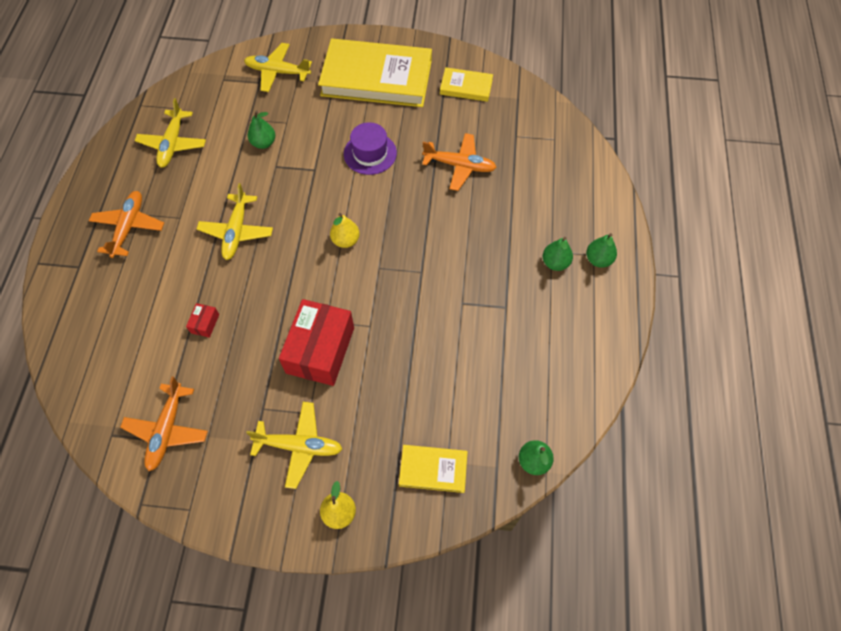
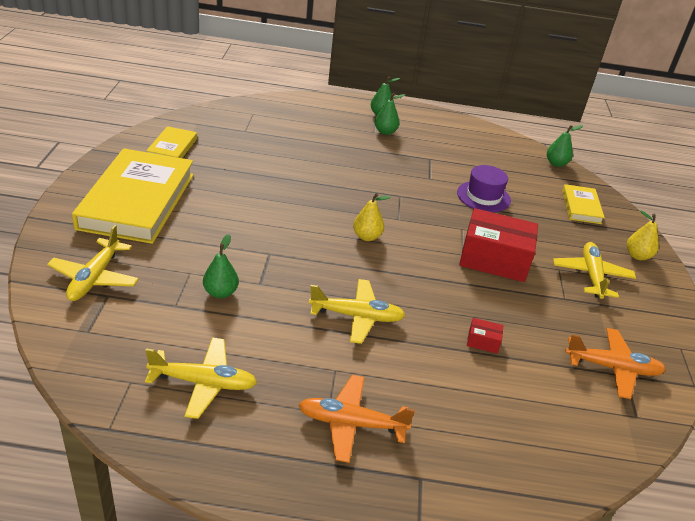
camera: 95 degrees left, 25 degrees down
purple hat [344,122,397,175] -> purple hat moved to [457,165,511,212]
orange plane [422,133,497,191] -> none

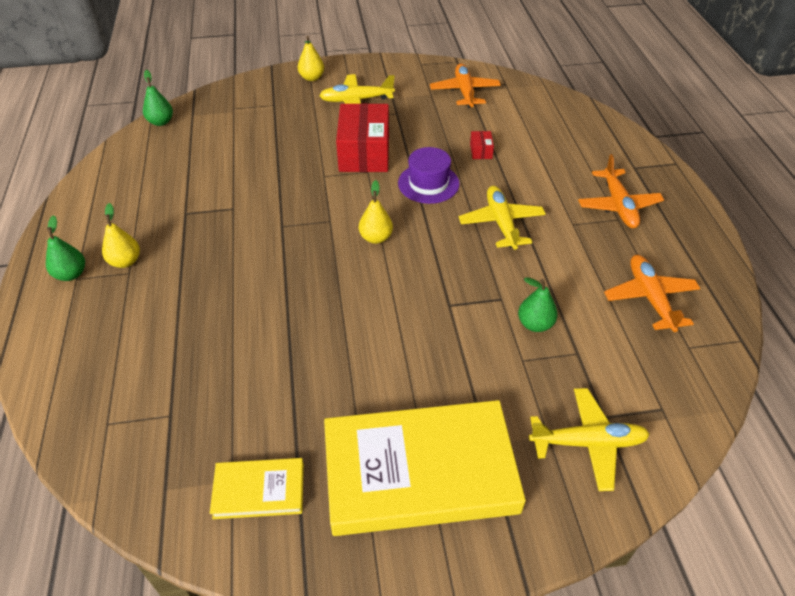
camera: 100 degrees left, 10 degrees up
yellow plane [145,337,257,419] -> orange plane [604,255,700,332]
green pear [375,93,405,135] -> yellow pear [102,203,140,268]
purple hat [457,165,511,212] -> purple hat moved to [398,147,460,204]
yellow book [562,184,605,224] -> none

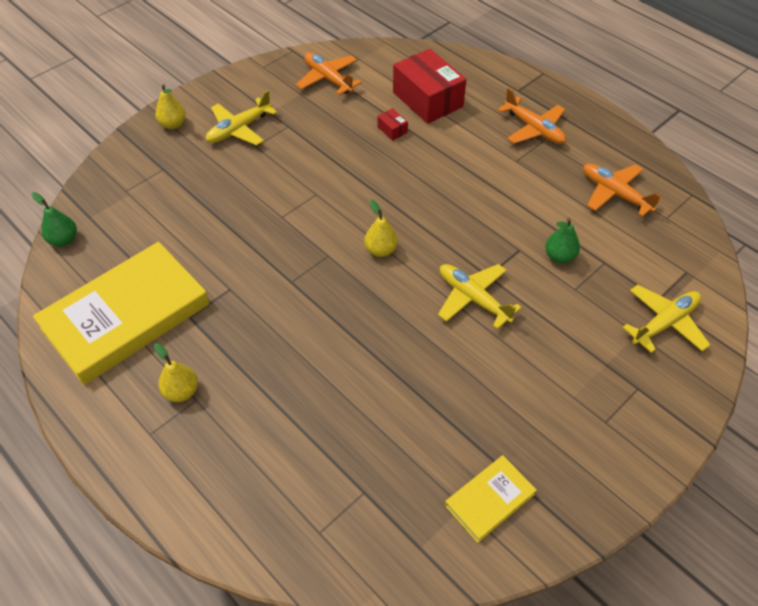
camera: 35 degrees left, 5 degrees up
green pear [46,215,85,281] -> none
yellow book [324,400,526,536] -> yellow book moved to [33,242,210,385]
red box [336,103,389,172] -> red box moved to [393,49,467,124]
purple hat [398,147,460,204] -> none
yellow plane [459,186,546,250] -> yellow plane moved to [438,264,522,329]

